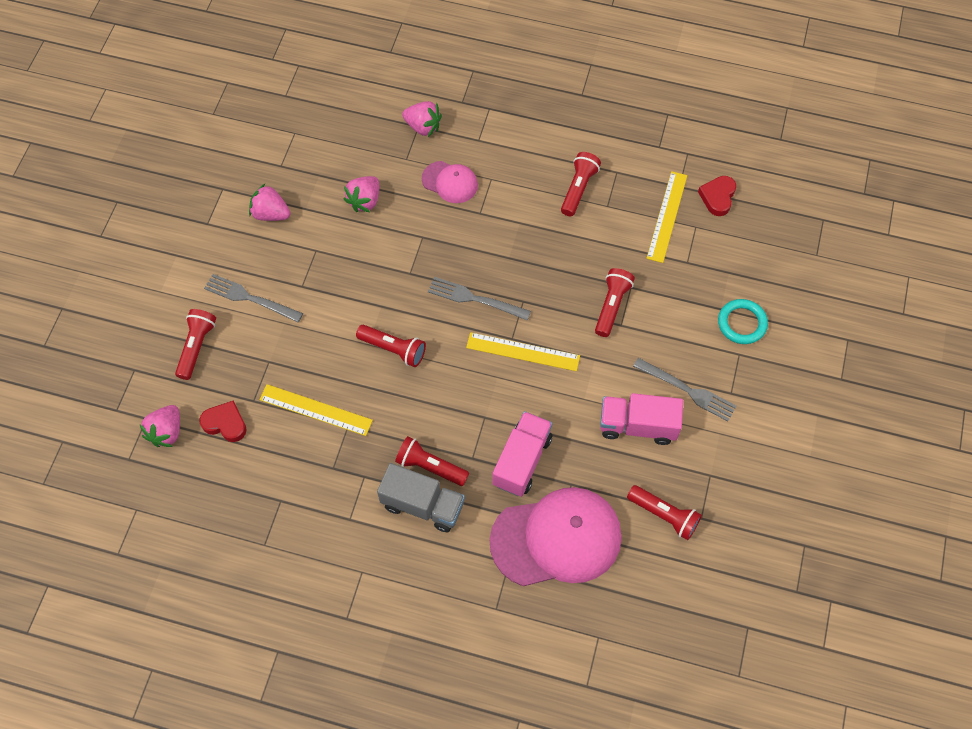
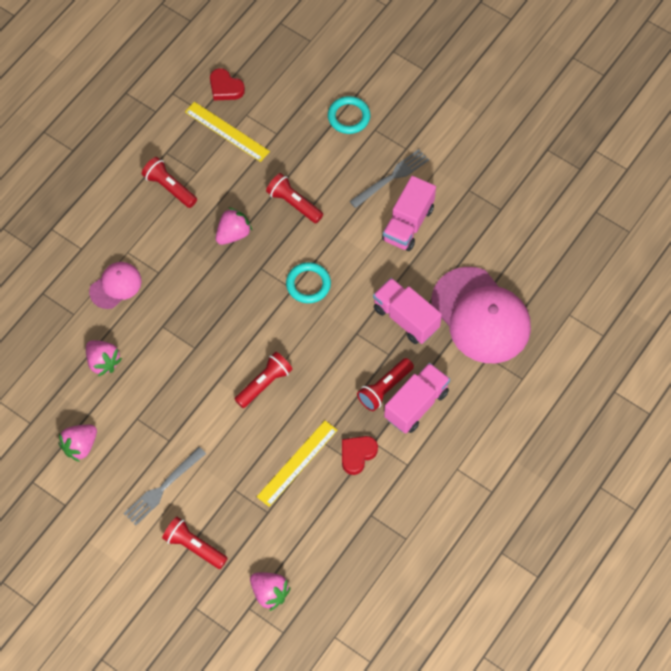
camera: 70 degrees left, 0 degrees up
red heart [199,400,247,442] -> red heart moved to [342,436,378,475]
grey truck [377,463,465,532] -> pink truck [384,363,450,434]
pink strawberry [402,101,442,137] -> pink strawberry moved to [216,207,252,245]
grey fork [428,277,531,320] -> none
yellow ruler [466,332,580,371] -> turquoise ring [286,262,331,303]
pink cap [490,487,622,586] -> pink cap turned 135 degrees clockwise [431,267,531,363]
red flashlight [627,485,702,540] -> none

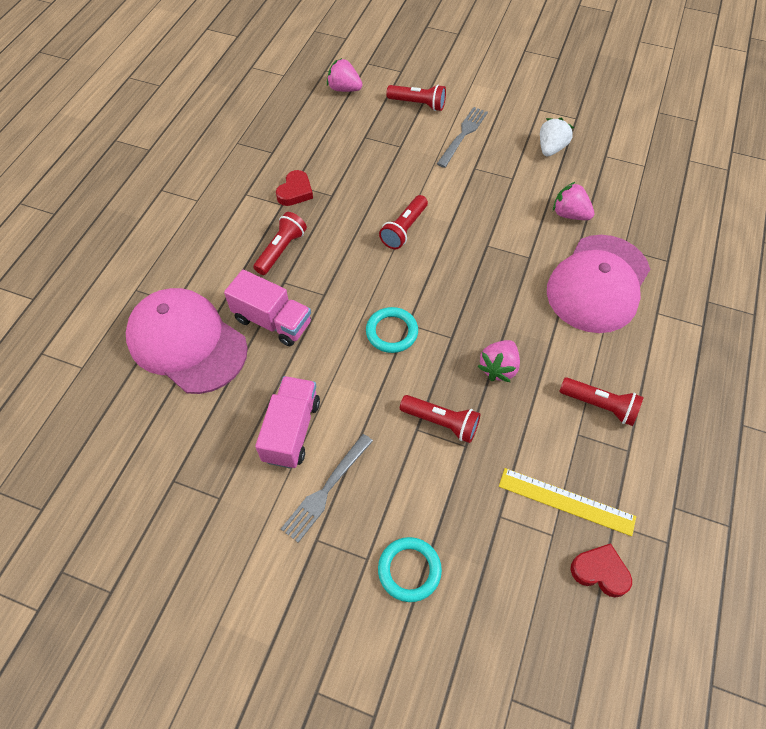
camera: 165 degrees right, 5 degrees down
pink strawberry [58,425,97,462] -> white strawberry [540,118,574,156]
pink cap [89,262,142,309] -> pink cap [547,235,650,333], size x1.99
yellow ruler [257,421,338,507] -> none
pink truck [384,363,450,434] -> none

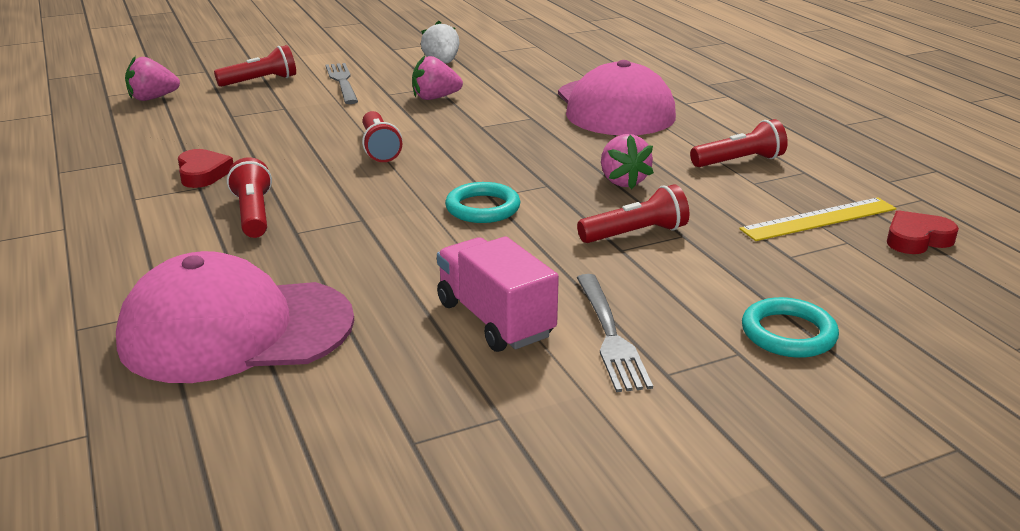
camera: 45 degrees left, 30 degrees down
pink truck [224,270,311,346] -> none
pink strawberry [553,182,594,220] -> pink strawberry moved to [412,56,463,100]

